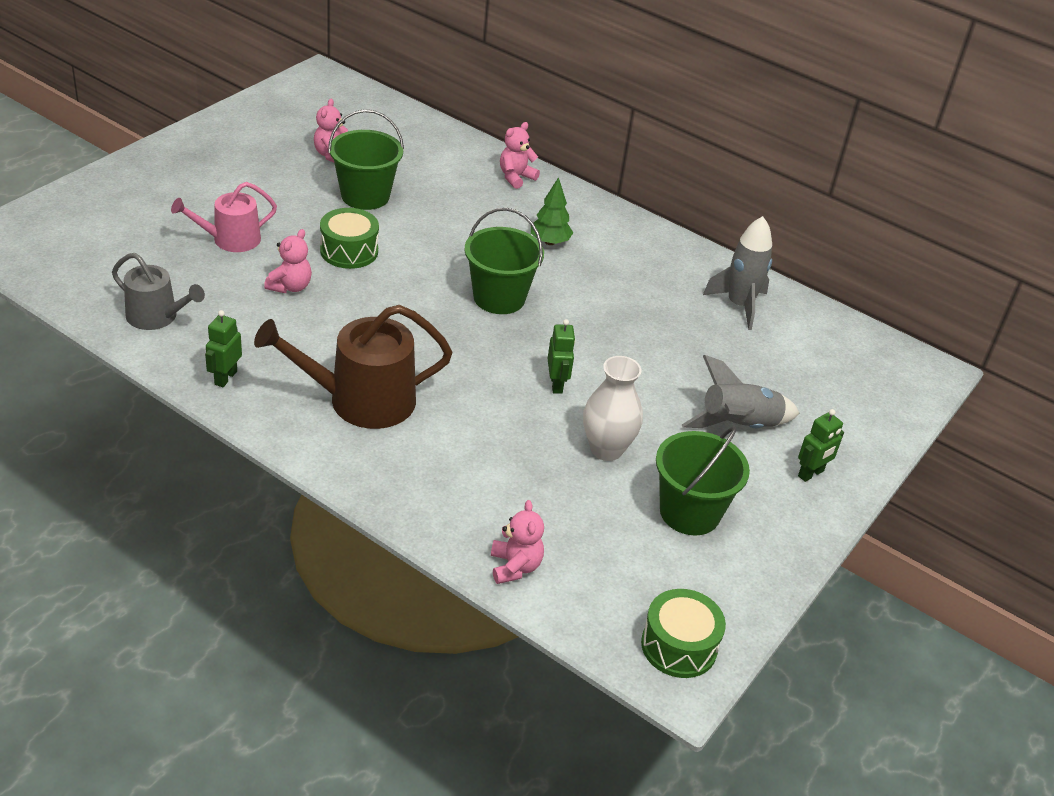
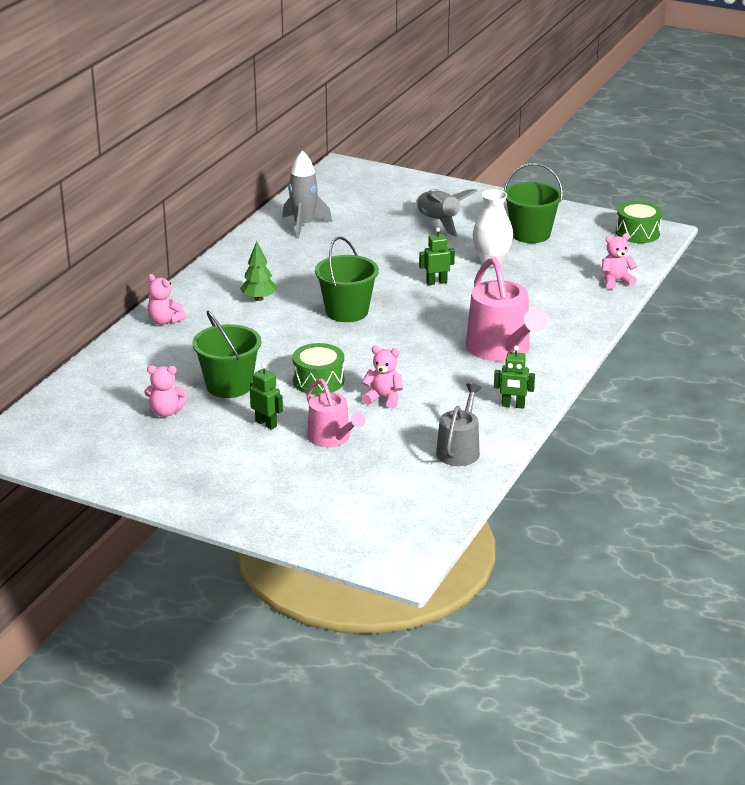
camera: 95 degrees left, 10 degrees down
brown watering can [254,305,452,429] -> pink watering can [466,258,547,361]
green robot [798,409,844,482] -> green robot moved to [250,363,283,430]

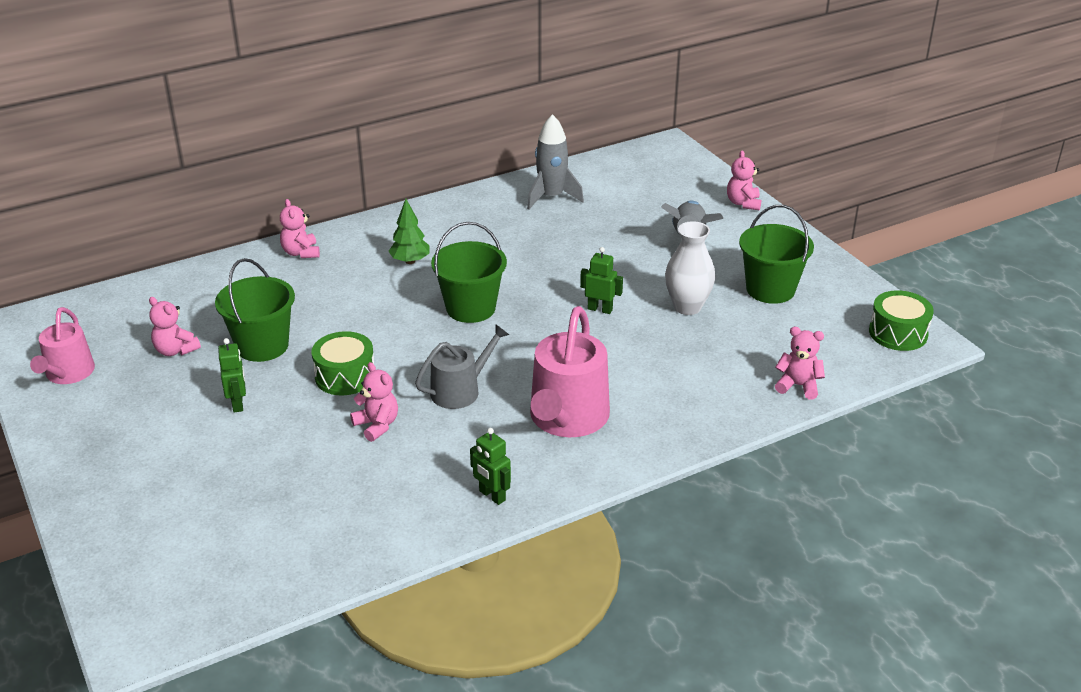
camera: 35 degrees right, 5 degrees up
pink watering can [306,379,365,447] -> pink watering can moved to [30,307,95,384]
grey watering can [436,383,481,466] -> grey watering can moved to [415,325,509,409]
none -> pink teddy bear [727,151,761,210]

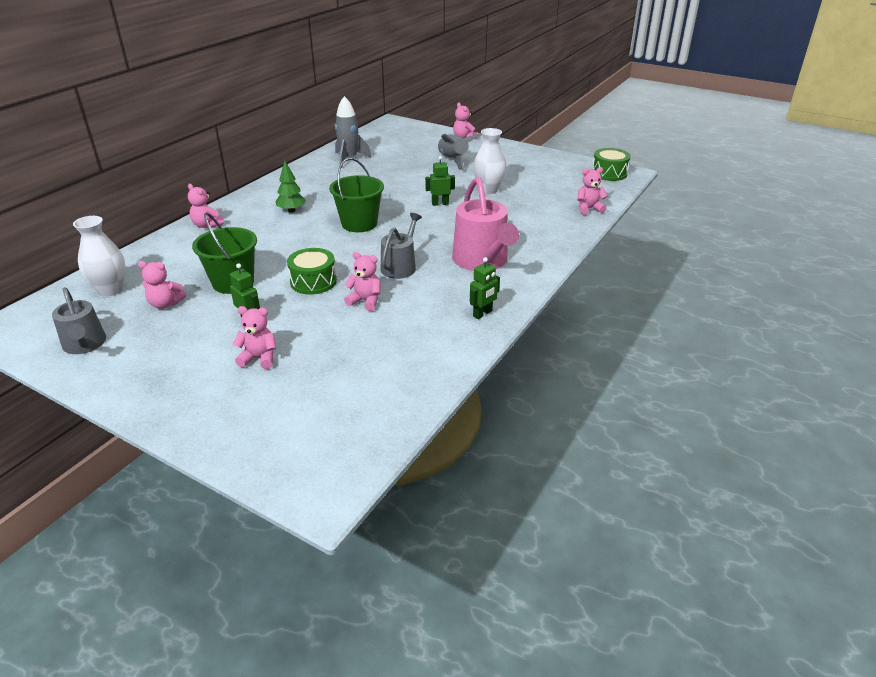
camera: 30 degrees left, 0 degrees up
pink watering can [30,307,95,384] -> grey watering can [52,287,106,354]
green robot [470,428,511,505] -> green robot turned 60 degrees counterclockwise [470,257,500,319]
green bucket [739,205,814,304] -> none
none -> white vase [73,216,125,296]
none -> pink teddy bear [233,306,276,369]

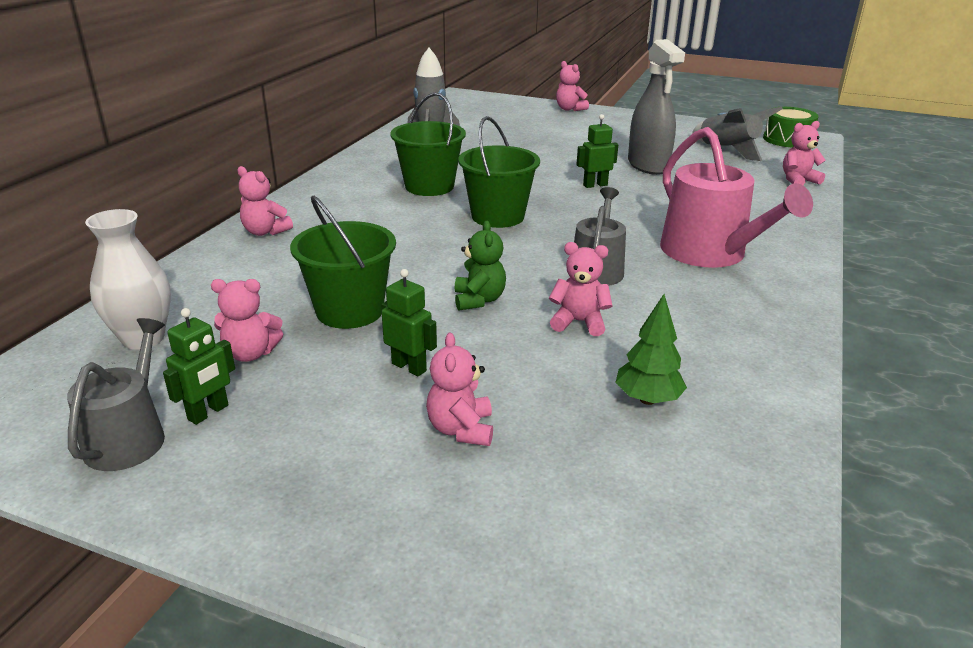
camera: 10 degrees left, 5 degrees down
grey watering can [52,287,106,354] -> grey watering can turned 135 degrees counterclockwise [67,318,165,471]
pink teddy bear [233,306,276,369] -> pink teddy bear turned 90 degrees counterclockwise [426,333,493,446]
green tree [276,161,306,213] -> green tree moved to [615,294,687,405]
green drum [287,248,337,295] -> green teddy bear [455,221,506,311]
grey rocket [438,133,482,170] -> grey rocket moved to [692,107,783,161]
green robot [470,257,500,319] -> green robot moved to [163,308,235,425]
white vase [473,128,506,194] -> grey spray bottle [628,39,685,175]
none -> green bucket [390,93,466,196]

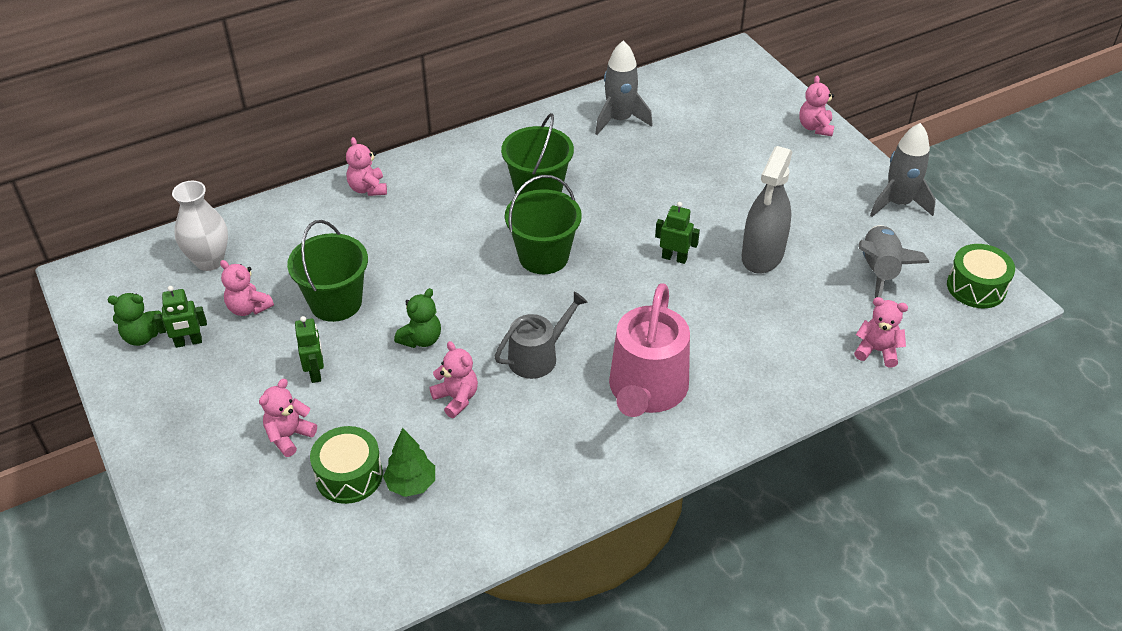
camera: 40 degrees right, 15 degrees up
grey watering can [67,318,165,471] -> green teddy bear [108,293,162,346]
none -> green drum [310,426,383,504]
none -> grey rocket [870,123,936,217]

